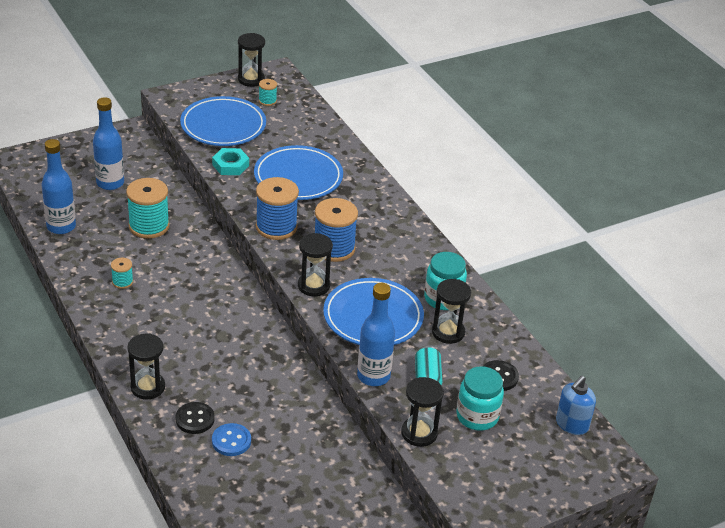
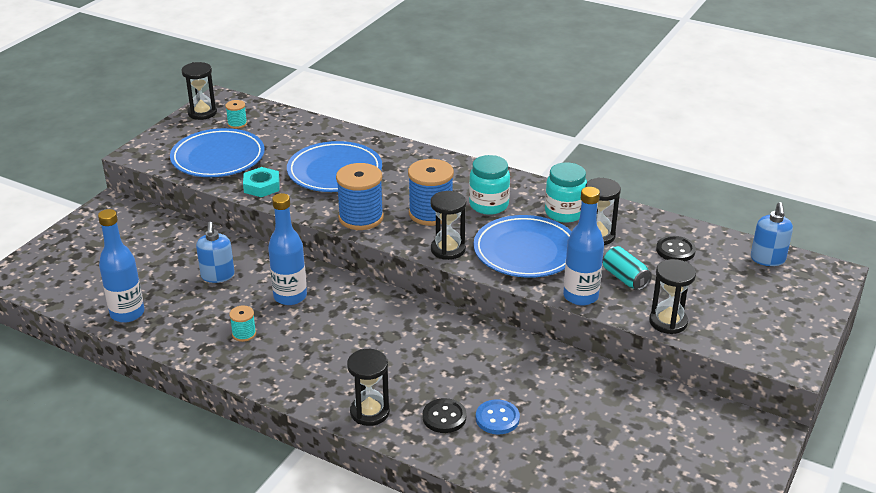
camera: 30 degrees left, 5 degrees down
blue bottle [93,97,124,190] -> blue bottle moved to [268,193,307,305]
turquoise spool [126,178,170,239] -> blue soap dispenser [196,222,235,283]
turquoise jar [456,366,504,431] -> turquoise jar moved to [469,155,510,215]

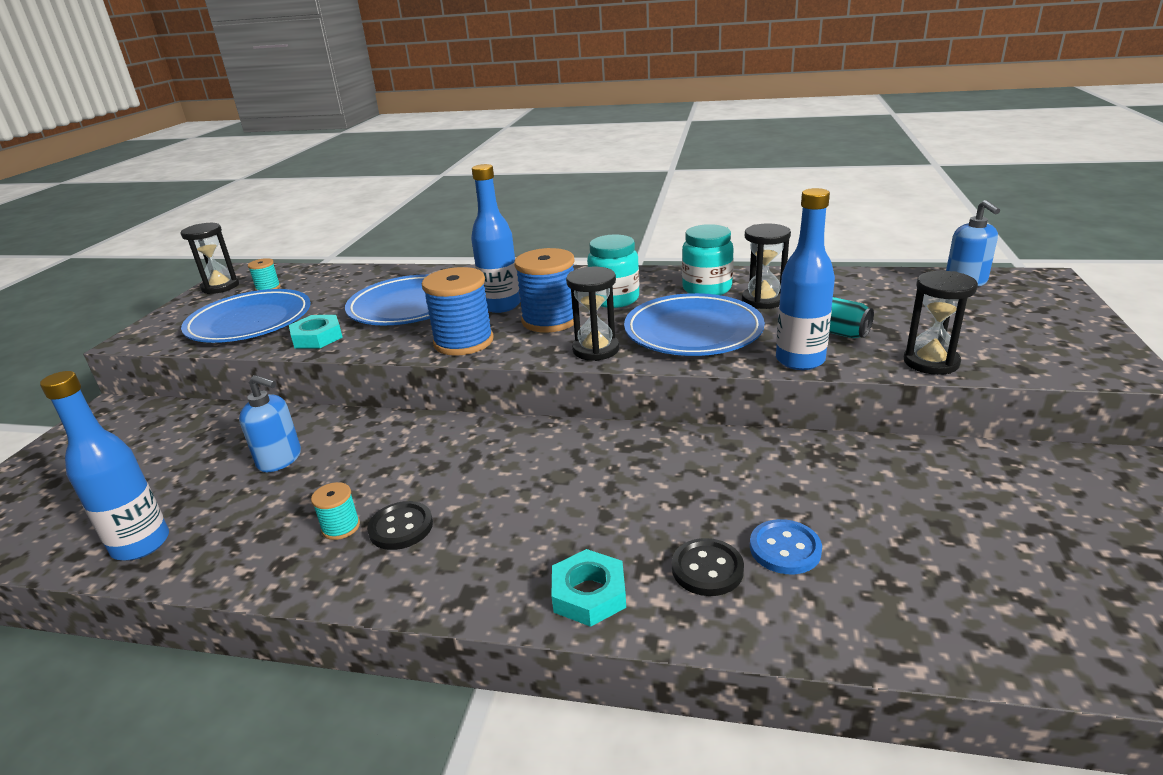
camera: 15 degrees left, 5 degrees down
blue soap dispenser [196,222,235,283] -> blue soap dispenser turned 45 degrees counterclockwise [239,375,301,472]
blue bottle [268,193,307,305] -> blue bottle moved to [471,164,520,313]
black hourglass [347,349,390,426] -> turquoise nut [552,549,626,627]
black button [656,236,696,261] -> black button moved to [367,501,433,550]

